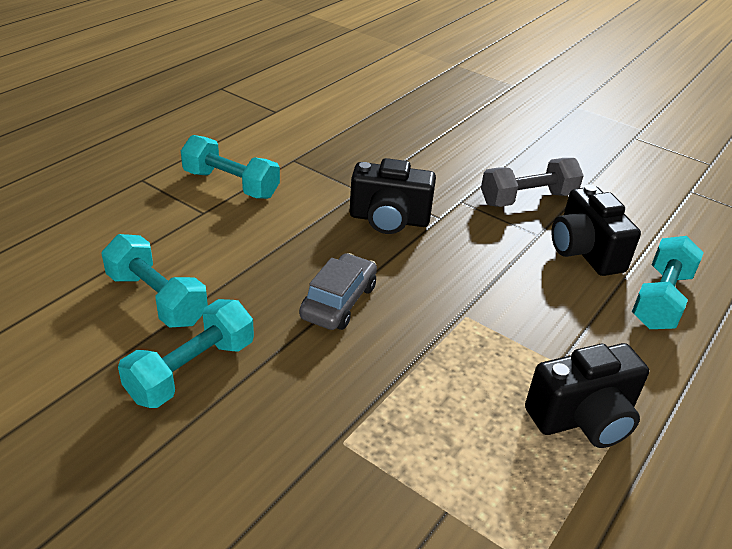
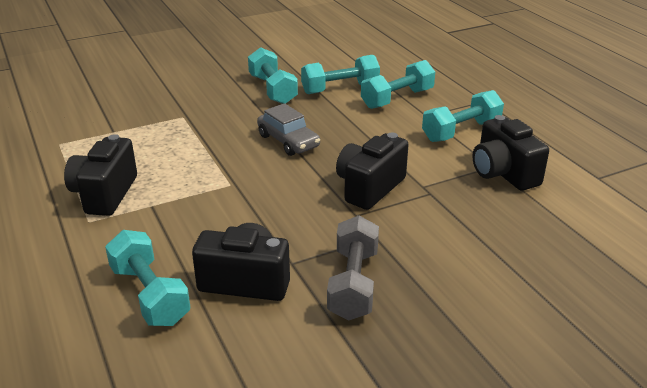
camera: 120 degrees right, 5 degrees down
none -> turquoise dumbbell [361,60,435,109]
none -> black camera [472,115,549,191]

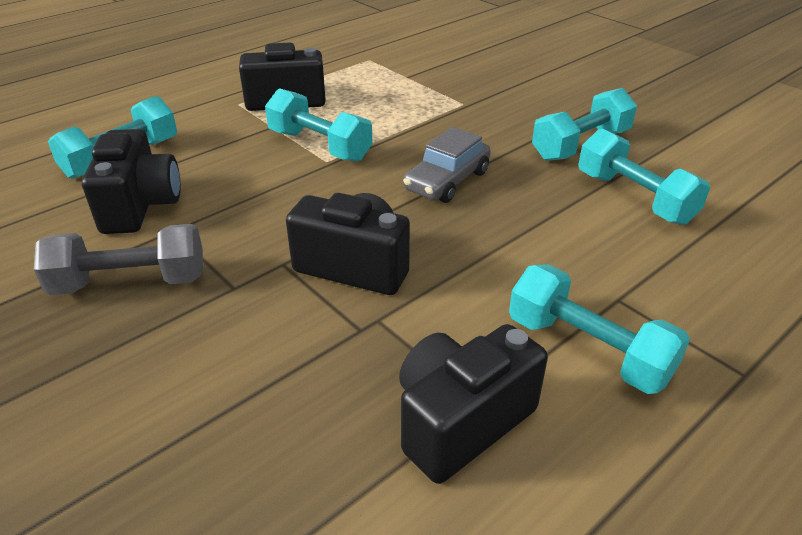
camera: 75 degrees right, 5 degrees up
turquoise dumbbell [361,60,435,109] -> turquoise dumbbell moved to [265,88,373,162]

